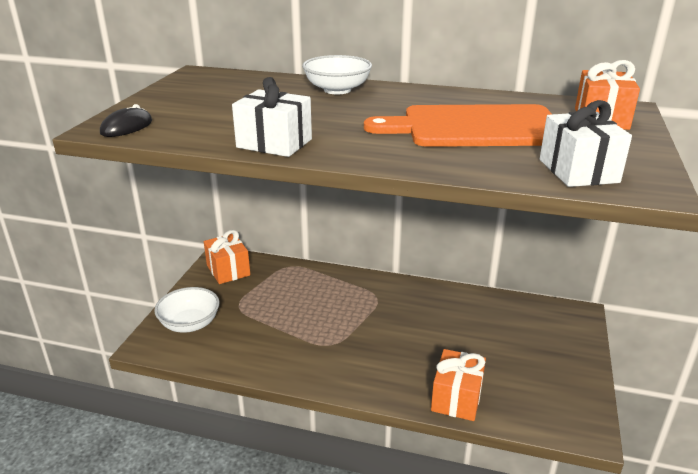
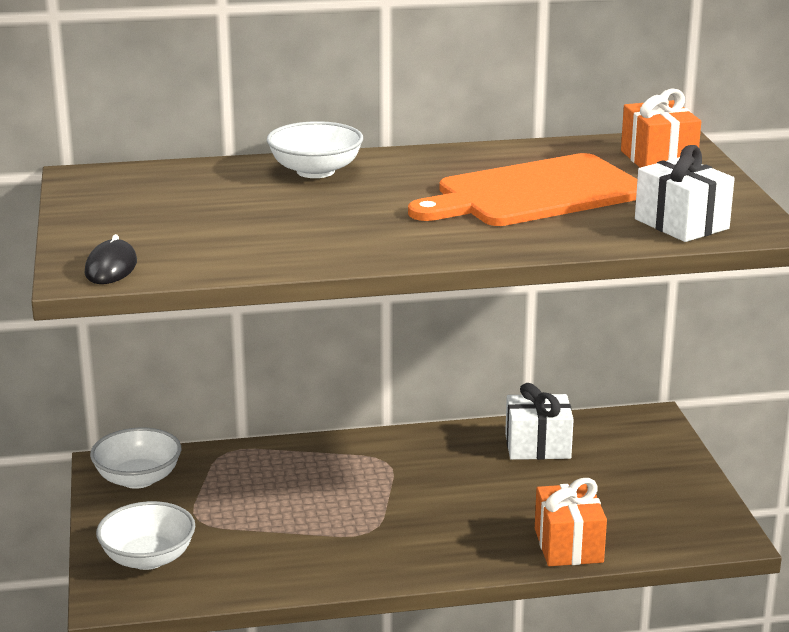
camera: 25 degrees left, 5 degrees down
orange gift [204,230,250,284] -> white bowl [90,427,181,489]
white gift [232,77,312,157] -> white gift moved to [505,383,574,460]

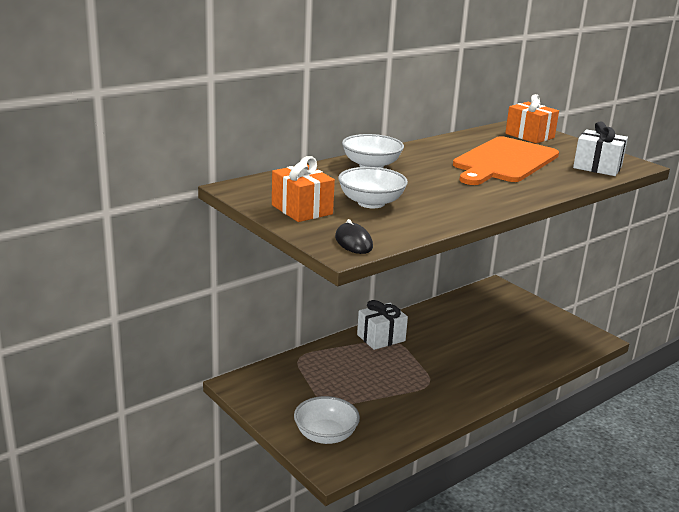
camera: 30 degrees left, 0 degrees up
white bowl [90,427,181,489] -> white bowl moved to [338,167,408,208]
white gift [505,383,574,460] -> white gift moved to [357,300,408,350]
orange gift [535,478,607,566] -> orange gift moved to [272,156,335,222]

